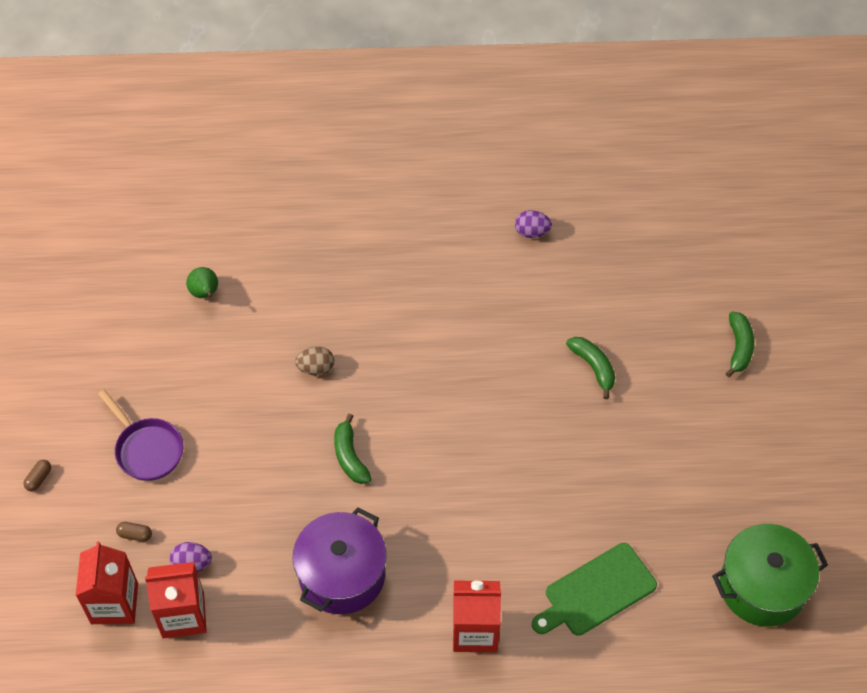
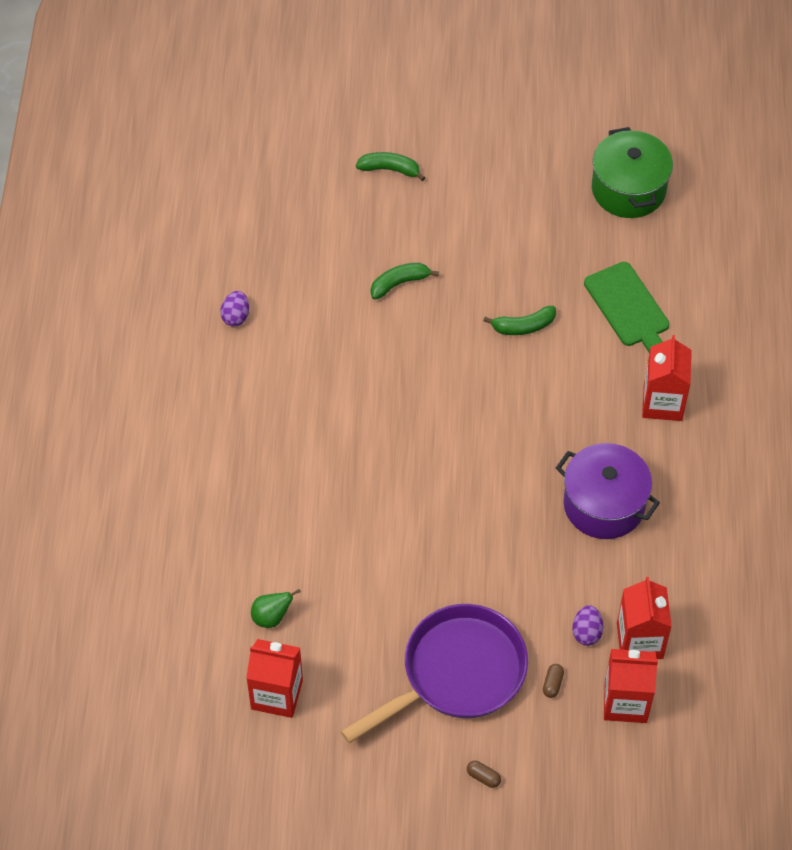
camera: 85 degrees left, 0 degrees up
purple pan [98,390,183,481] -> purple pan [341,604,528,743], size x1.75
brown egg [295,346,334,376] -> none
green banana [334,414,372,484] -> green banana moved to [484,306,556,335]
none -> red carton [246,639,303,718]

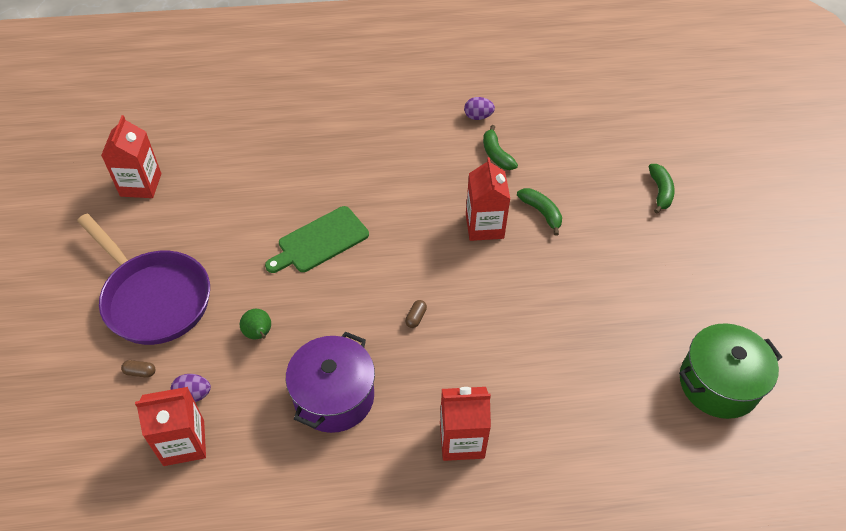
camera: 80 degrees right, 5 degrees down
green pear [251,589,301,628] -> green pear moved to [240,309,271,339]
brown capsule [467,760,501,788] -> brown capsule moved to [405,300,427,328]
green banana [484,306,556,335] -> green banana moved to [483,125,518,170]
green cutting board [584,262,669,354] -> green cutting board moved to [265,206,369,273]
red carton [604,649,658,723] -> red carton moved to [466,157,510,241]

